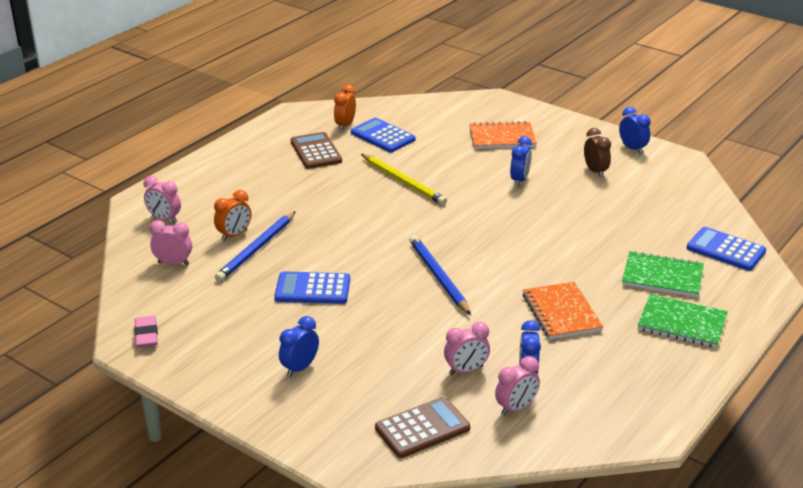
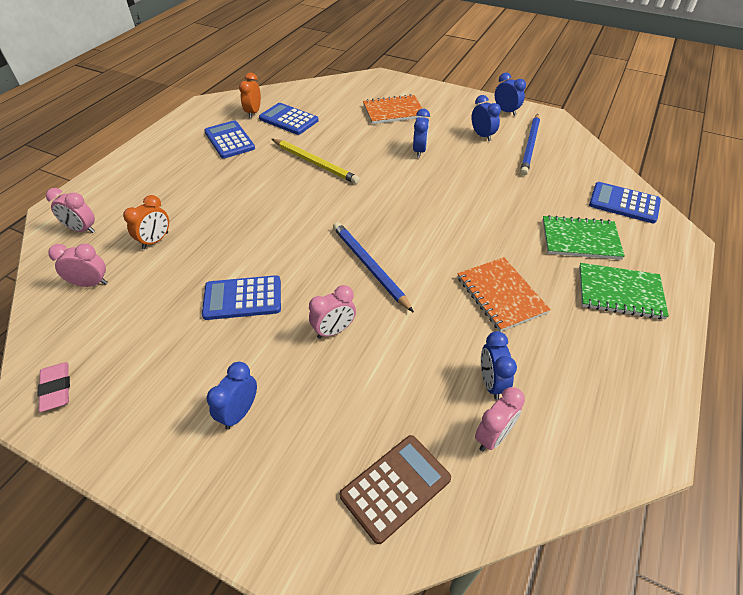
camera: 10 degrees left, 15 degrees up
blue pencil [215,211,296,282] -> blue pencil moved to [520,114,540,176]
brown calculator [291,132,342,169] -> blue calculator [205,120,255,159]
pink clock [444,322,490,375] -> pink clock moved to [309,285,356,339]
brown clock [584,128,611,178] -> blue clock [471,95,501,141]

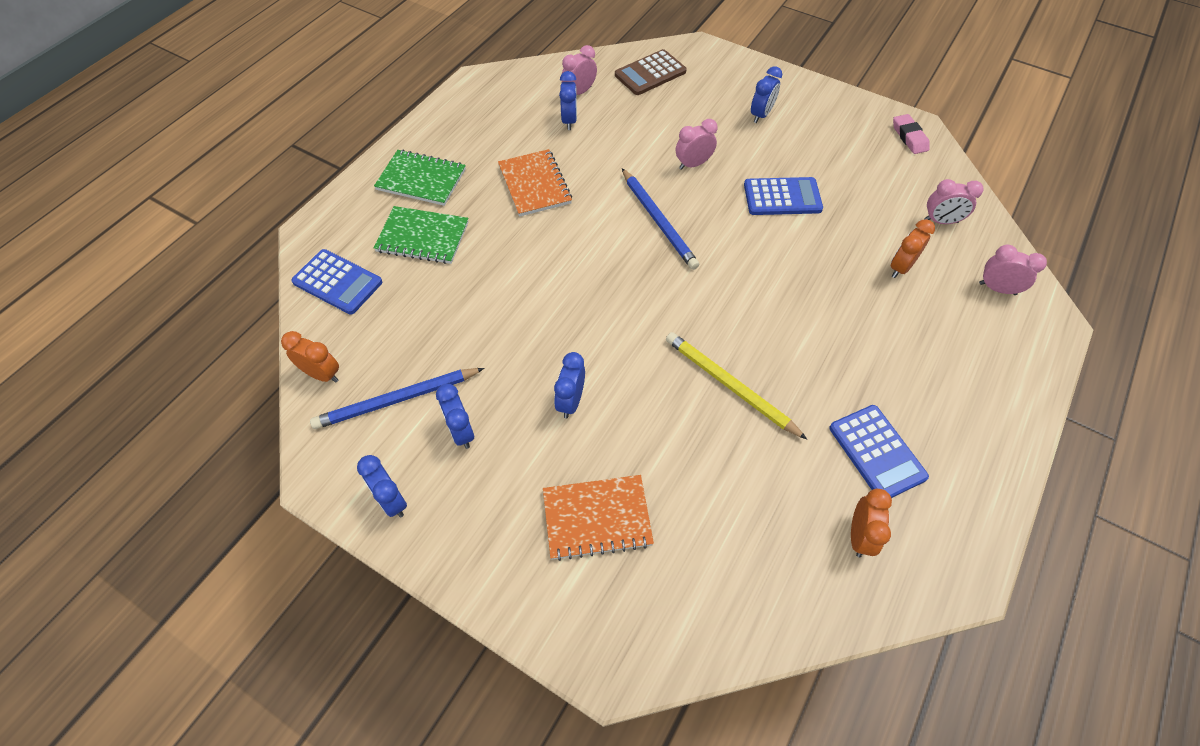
camera: 175 degrees left, 10 degrees up
blue calculator [259,103,319,135] -> none
blue pencil [520,114,540,176] -> blue pencil turned 135 degrees counterclockwise [310,368,484,429]
none -> orange clock [281,331,339,383]

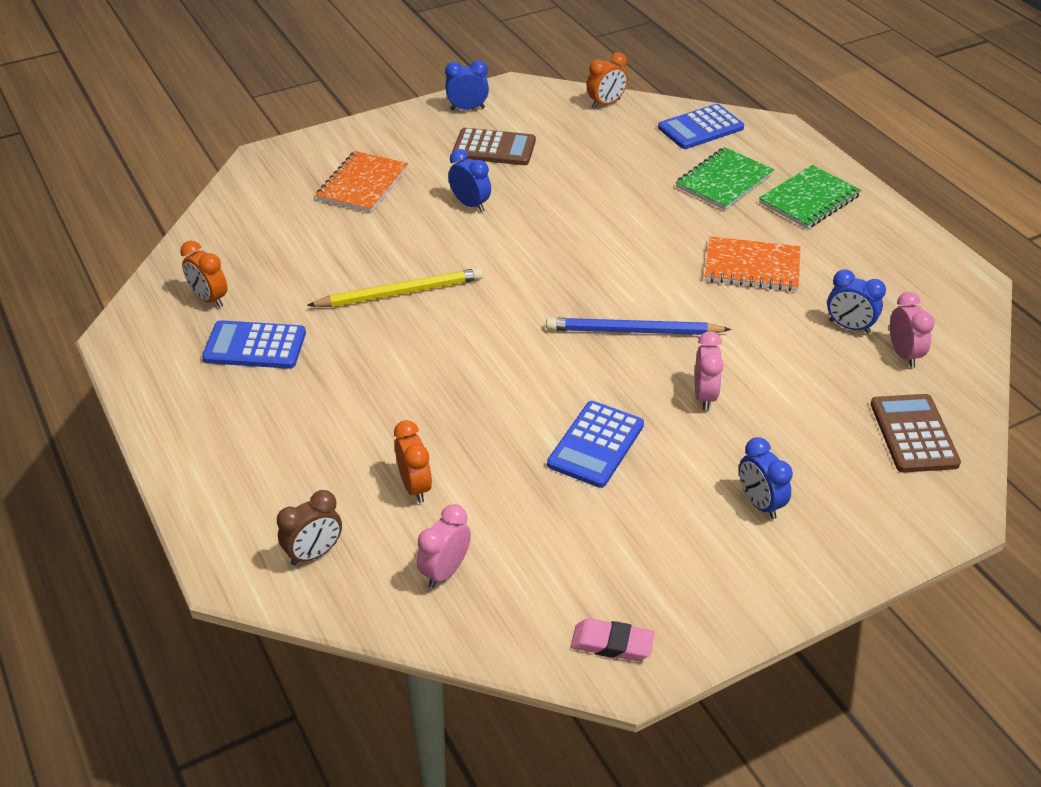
camera: 120 degrees right, 15 degrees down
blue pencil [310,368,484,429] -> none
blue clock [436,384,474,449] -> brown calculator [452,128,536,165]
pink clock [979,245,1047,295] -> brown clock [277,490,342,566]

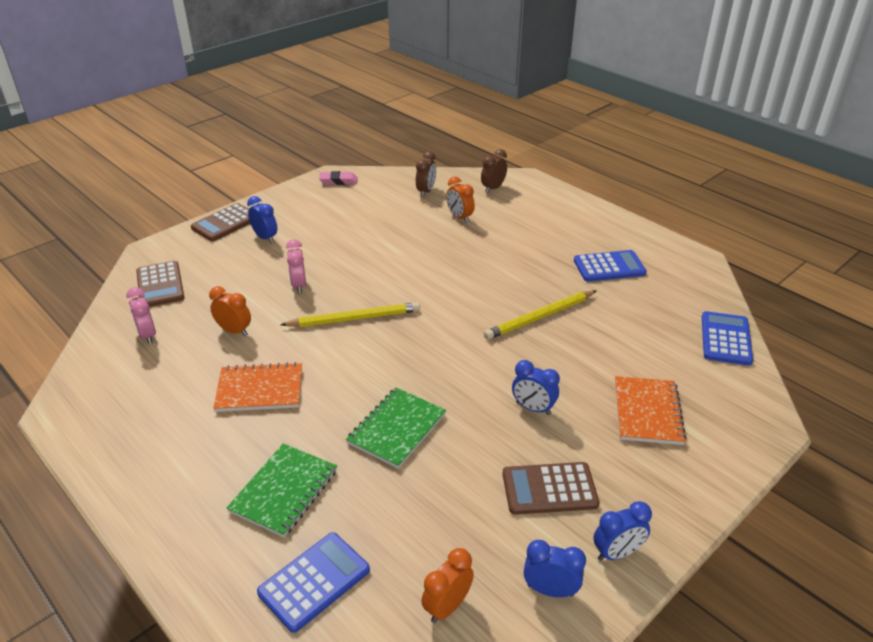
camera: 165 degrees right, 5 degrees down
orange clock [180,241,227,308] -> orange clock moved to [209,286,251,336]
pink clock [417,504,471,588] -> brown clock [416,151,436,197]
blue pencil [546,318,731,335] -> yellow pencil [280,302,420,327]
blue calculator [547,401,644,488] -> blue calculator moved to [702,311,753,366]
green notebook [759,165,862,229] -> green notebook moved to [346,388,446,469]
blue clock [827,270,886,334] -> blue clock moved to [524,540,586,597]
none -> brown calculator [191,203,250,241]

